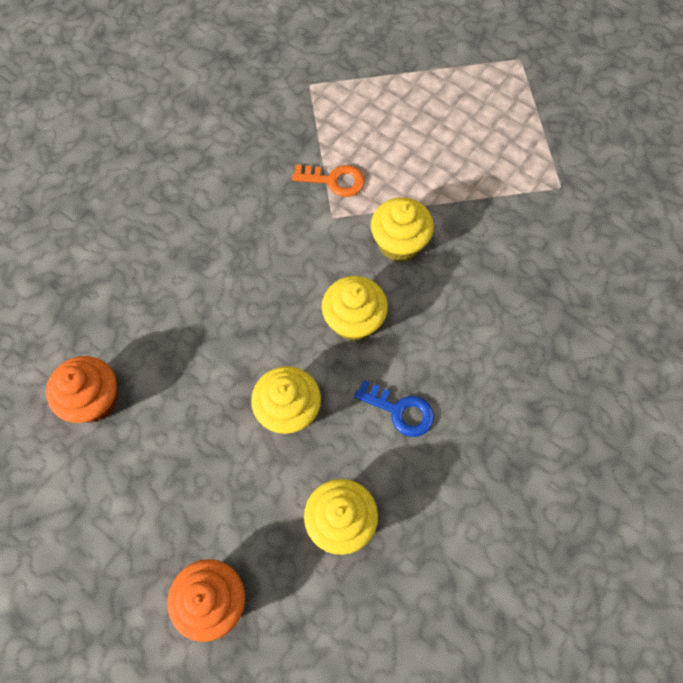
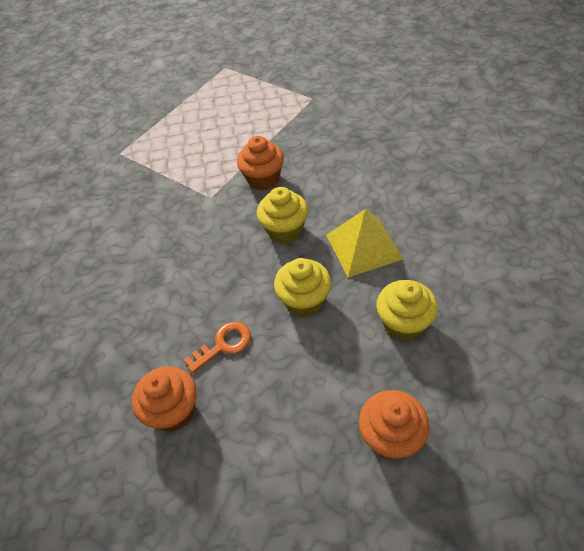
camera: 40 degrees left, 15 degrees down
orange key [292,165,365,197] -> orange key moved to [183,322,251,373]
blue key [354,380,434,437] -> yellow pyramid [326,209,403,277]
yellow cupcake [371,197,434,262] -> orange cupcake [237,136,284,190]

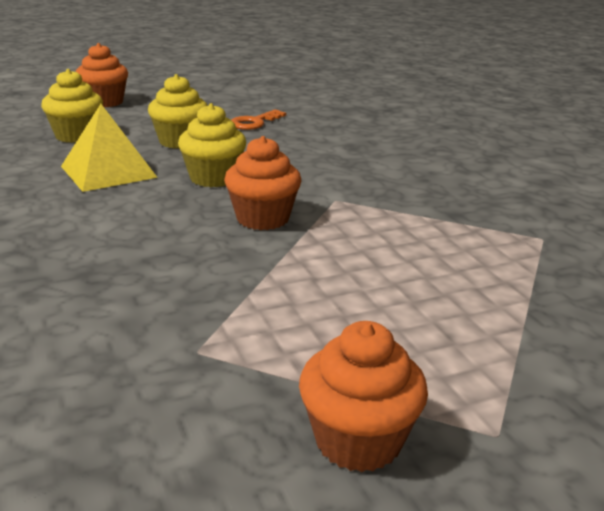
camera: 160 degrees right, 25 degrees down
orange cupcake [132,366,197,431] -> orange cupcake moved to [299,321,428,472]

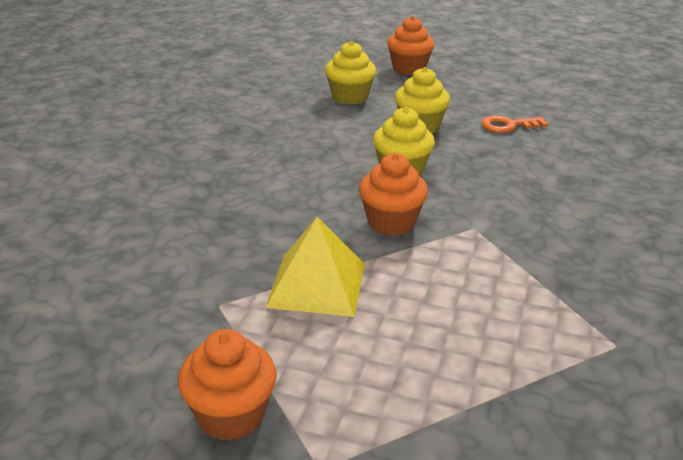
camera: 40 degrees right, 5 degrees up
yellow pyramid [61,104,158,192] -> yellow pyramid moved to [265,217,365,317]

